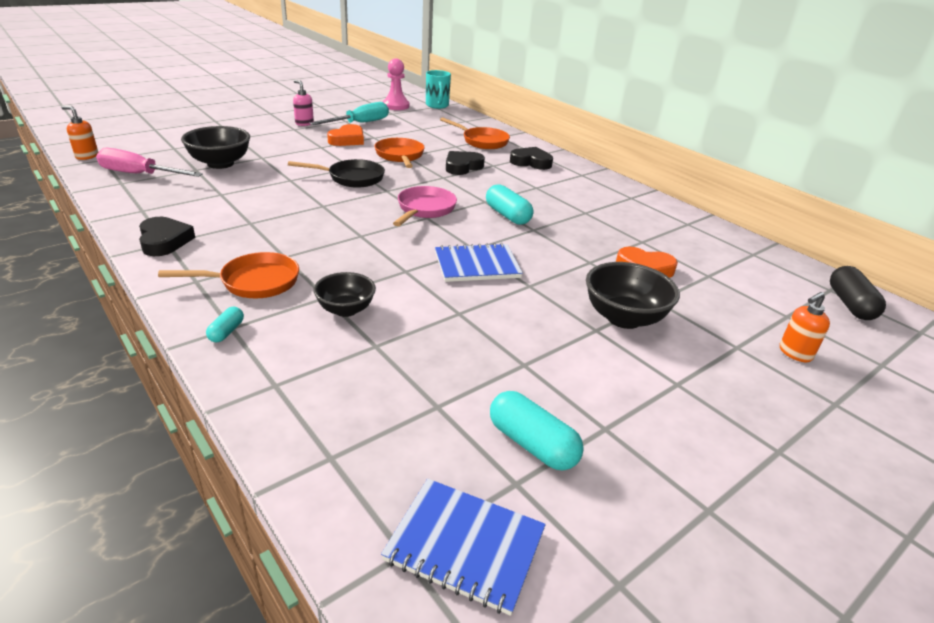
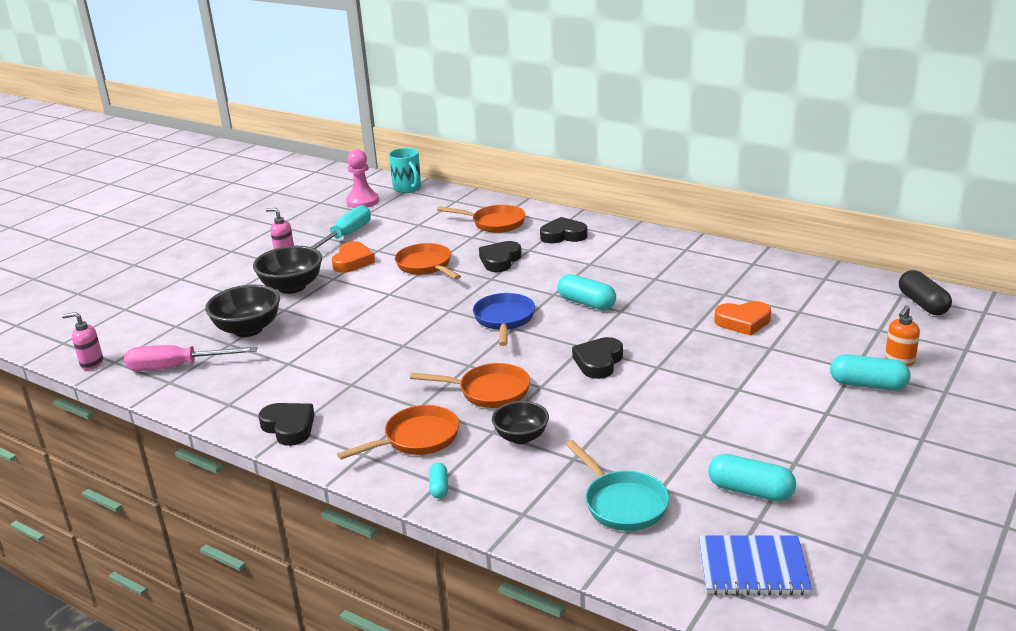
camera: 15 degrees left, 5 degrees down
orange soap dispenser [61,106,98,160] -> pink soap dispenser [62,312,103,370]
black pan [288,159,385,188] -> none
pink pan [393,186,457,226] -> blue pan [473,293,535,346]
blue notebook [435,243,523,282] -> black heart [572,337,623,379]
black bowl [586,262,680,329] -> black bowl moved to [253,246,322,294]
none -> orange pan [410,363,530,408]
none -> turquoise pan [566,440,669,531]
none -> turquoise capsule [830,354,911,390]

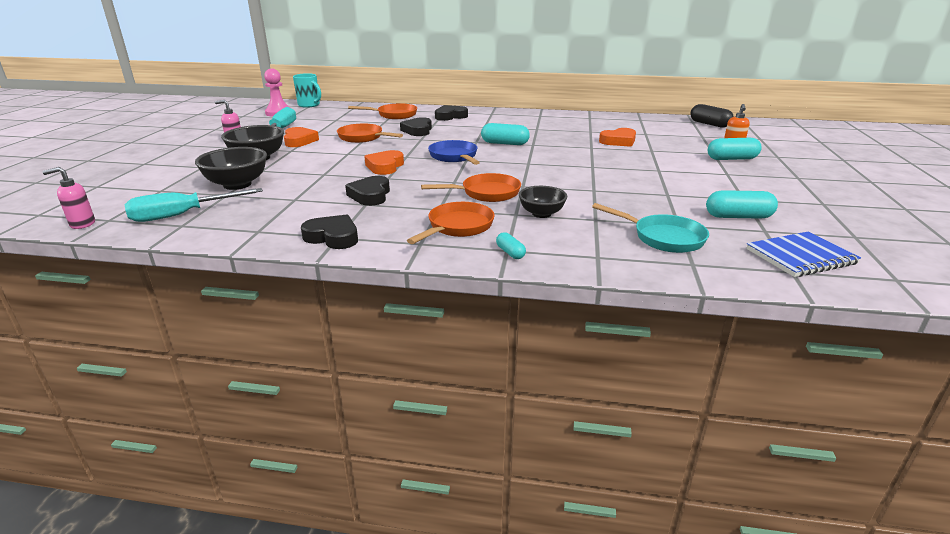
camera: 25 degrees left, 0 degrees up
pink screwdriver [124,345,258,371] -> turquoise screwdriver [125,188,263,222]
black heart [572,337,623,379] -> black heart moved to [345,176,390,206]
none -> orange heart [364,150,404,175]

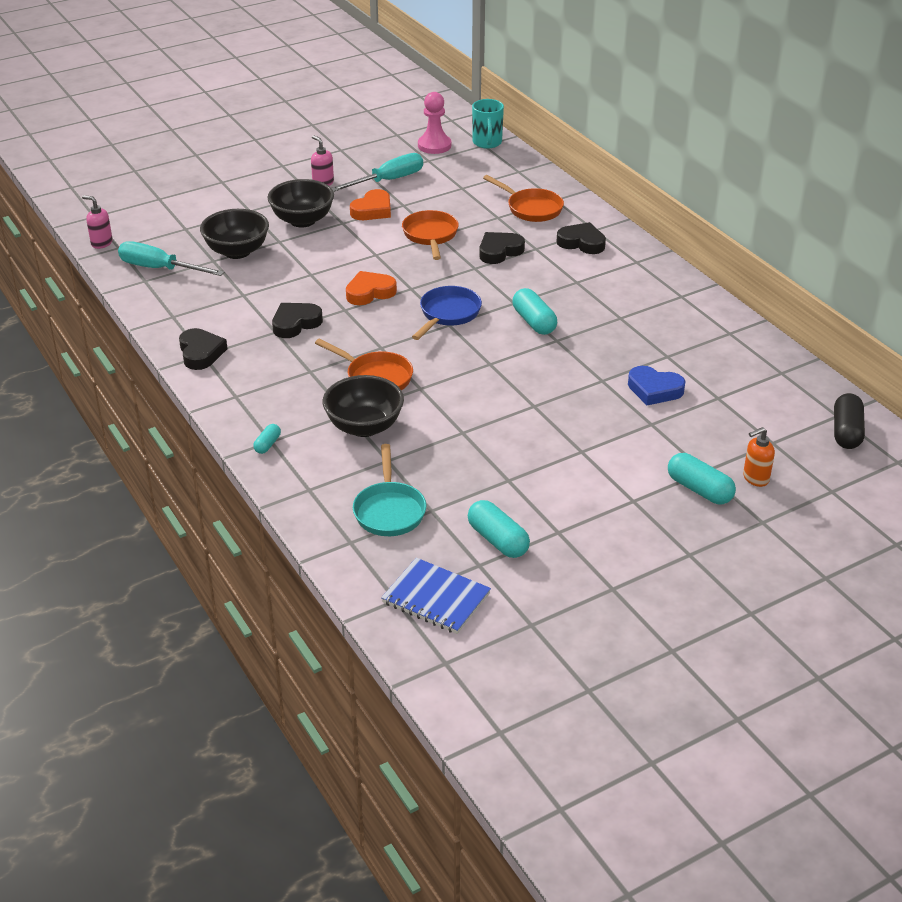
camera: 50 degrees right, 10 degrees up
orange pan [407,202,495,244] -> none
black bowl [519,186,568,218] -> black bowl [323,375,404,437], size x1.55
orange heart [599,128,636,147] -> blue heart [628,366,685,405]

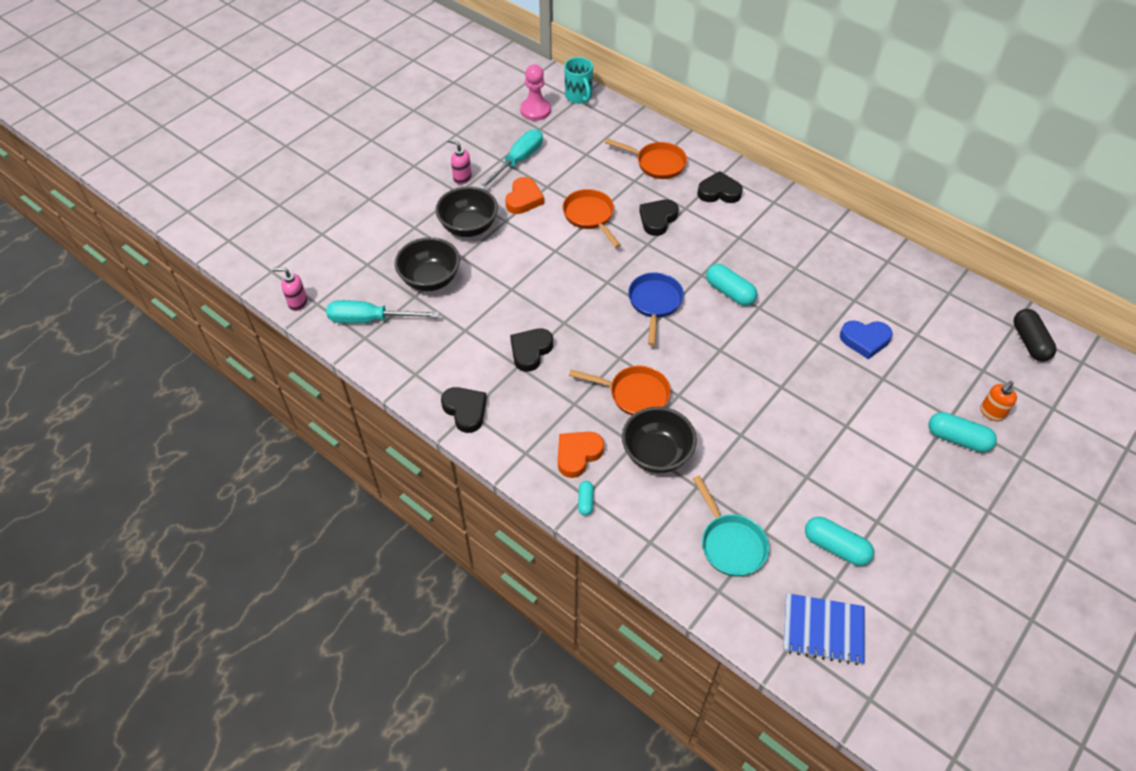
camera: 20 degrees left, 15 degrees up
orange heart [346,271,397,305] -> orange heart moved to [558,432,604,478]

